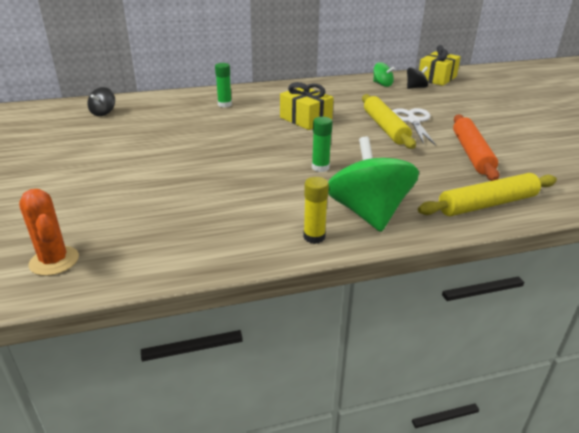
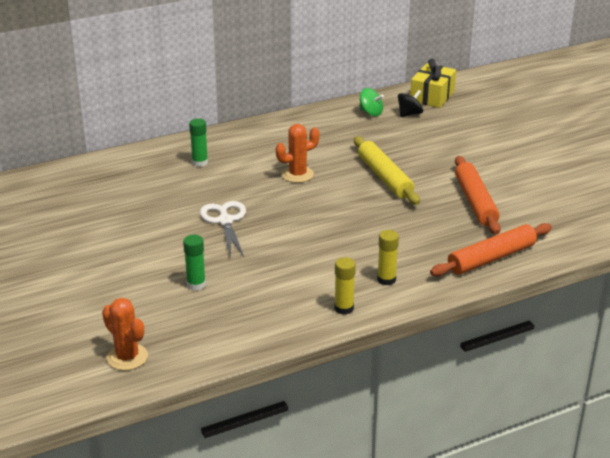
camera: 10 degrees left, 0 degrees up
black spinning top [87,87,115,116] -> none
yellow gift [280,82,334,130] -> orange cactus [276,124,320,183]
green glue stick [312,117,333,172] -> green glue stick moved to [183,235,206,291]
green spinning top [328,136,419,232] -> yellow glue stick [377,230,399,285]
white scissors [392,108,436,145] -> white scissors moved to [200,201,246,258]
yellow rolling pin [418,173,557,216] -> orange rolling pin [430,223,552,277]

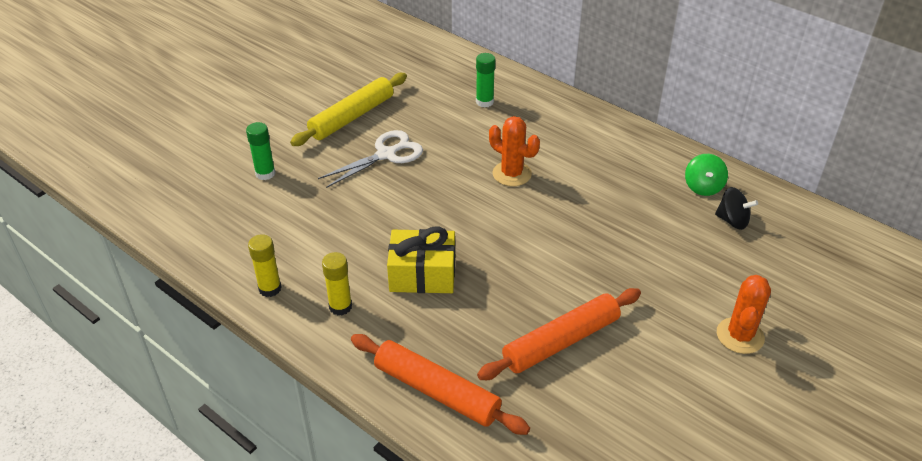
camera: 65 degrees right, 10 degrees up
orange cactus [102,298,148,371] -> orange cactus moved to [717,275,771,354]
yellow rolling pin [354,136,420,205] -> yellow rolling pin moved to [290,73,407,146]
yellow gift [410,59,456,108] -> yellow gift moved to [387,226,455,293]

